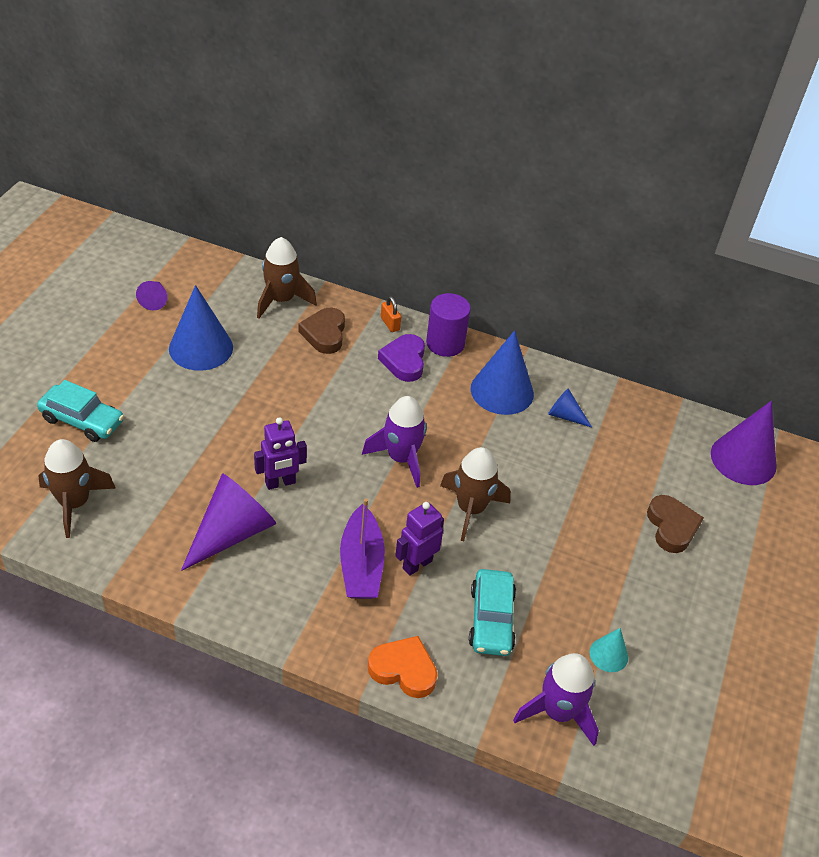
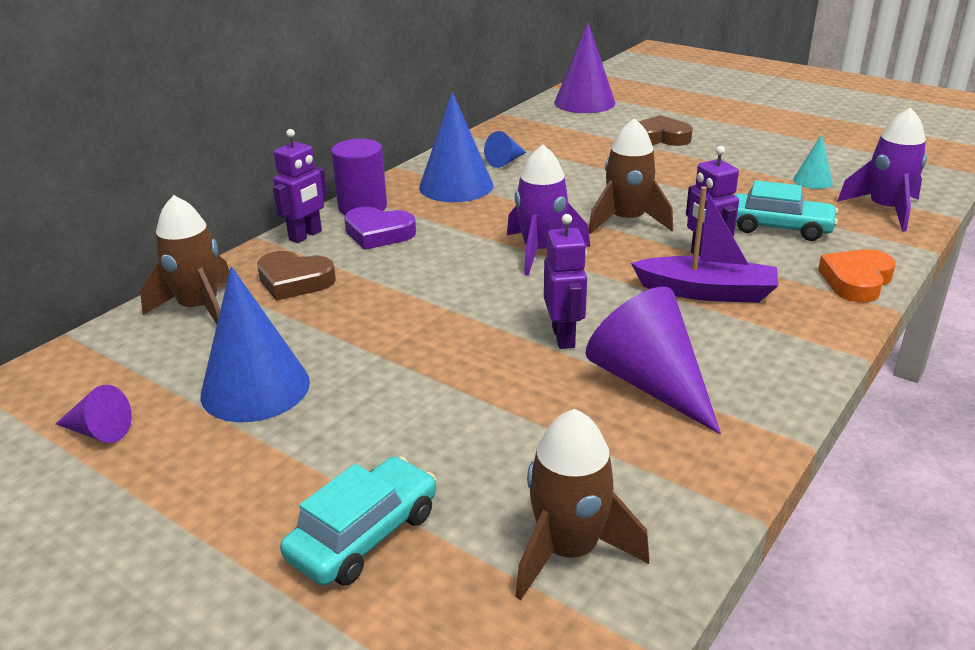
camera: 70 degrees left, 15 degrees down
orange padlock [381,296,401,332] -> purple robot [273,129,327,243]

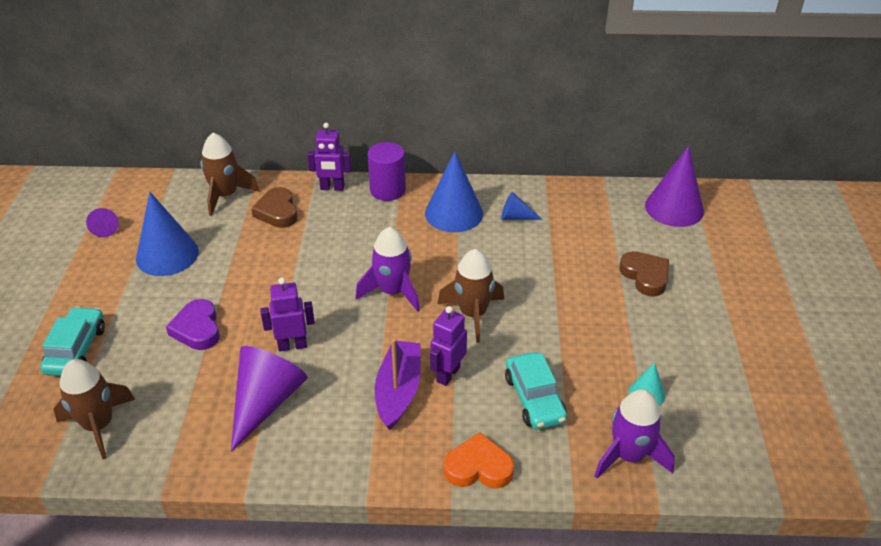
camera: 55 degrees right, 10 degrees up
turquoise car [280,456,436,586] -> turquoise car turned 90 degrees counterclockwise [40,307,105,376]
purple heart [344,207,416,250] -> purple heart moved to [166,299,220,350]
purple robot [544,214,587,349] -> purple robot turned 150 degrees counterclockwise [260,278,315,352]
purple boat [631,186,778,303] -> purple boat turned 150 degrees counterclockwise [375,339,421,430]

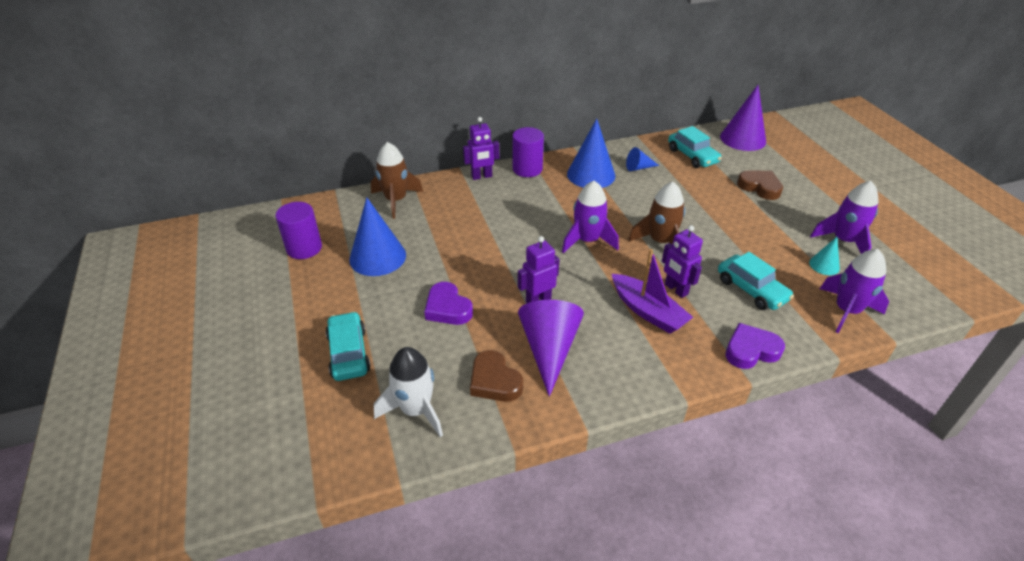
camera: 20 degrees left, 0 degrees up
brown rocket [53,359,135,459] -> white rocket [374,347,443,437]
purple cone [86,208,119,237] -> purple cylinder [276,202,322,259]
brown heart [251,187,297,228] -> brown heart moved to [470,350,523,402]
purple boat [375,339,421,430] -> purple boat turned 150 degrees clockwise [612,249,693,334]
purple robot [430,306,467,386] -> purple robot turned 45 degrees counterclockwise [662,225,703,298]
orange heart [444,432,514,489] -> purple heart [725,323,785,369]
none -> turquoise car [668,126,722,168]
none -> purple rocket [810,181,879,254]

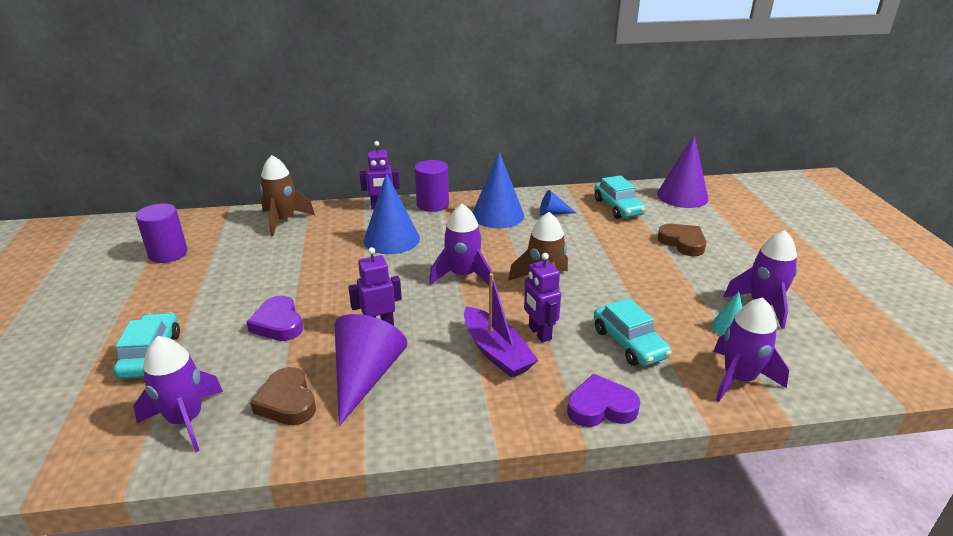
camera: 10 degrees right, 10 degrees down
blue cone [349,197,406,276] -> blue cone moved to [364,173,420,254]
white rocket [374,347,443,437] -> purple rocket [134,336,223,452]

